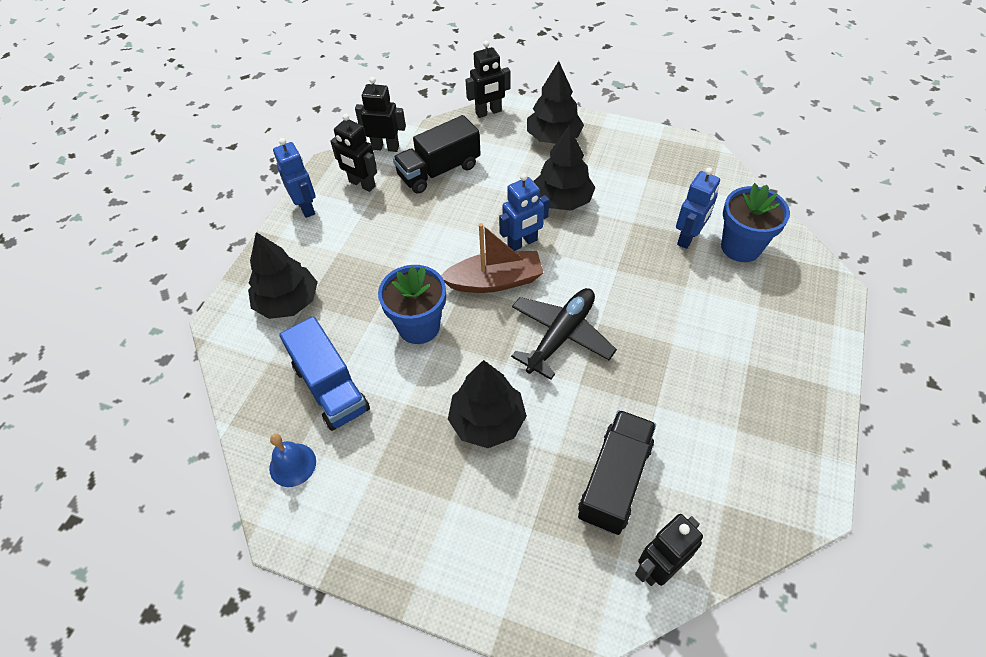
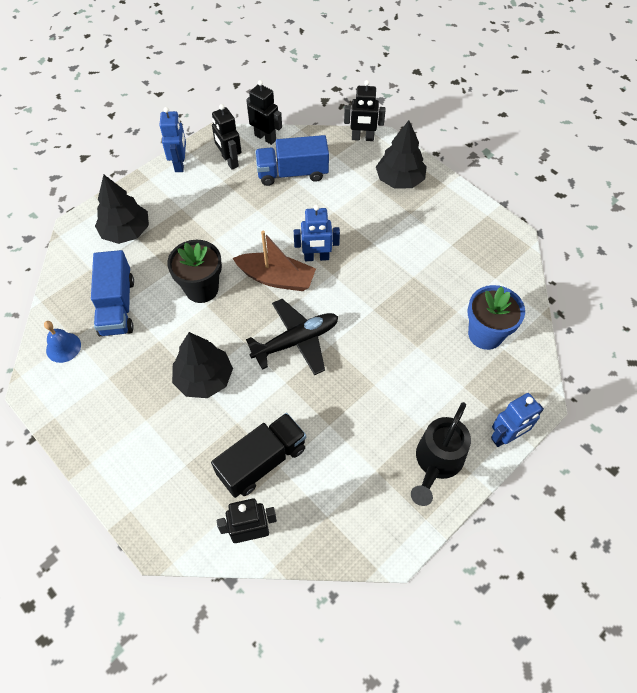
camera: 25 degrees right, 5 degrees up
blue flower pot [378,265,446,344] -> black flower pot [167,240,222,303]
black truck [393,115,481,194] -> blue truck [255,135,329,186]
black tree [534,125,596,211] -> none
blue robot [676,168,720,249] -> blue robot moved to [491,393,544,447]
none -> black watering can [411,402,471,506]

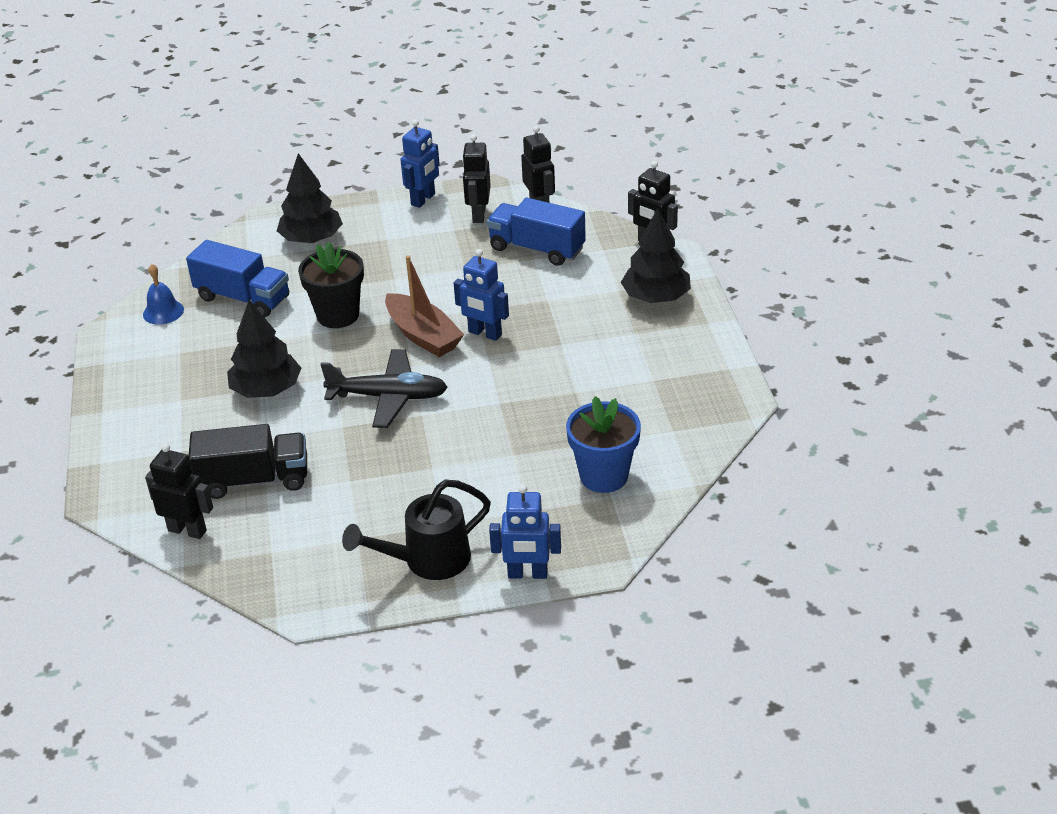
camera: 35 degrees right, 20 degrees down
blue truck [91,250,134,336] -> blue truck turned 90 degrees counterclockwise [186,240,289,317]

